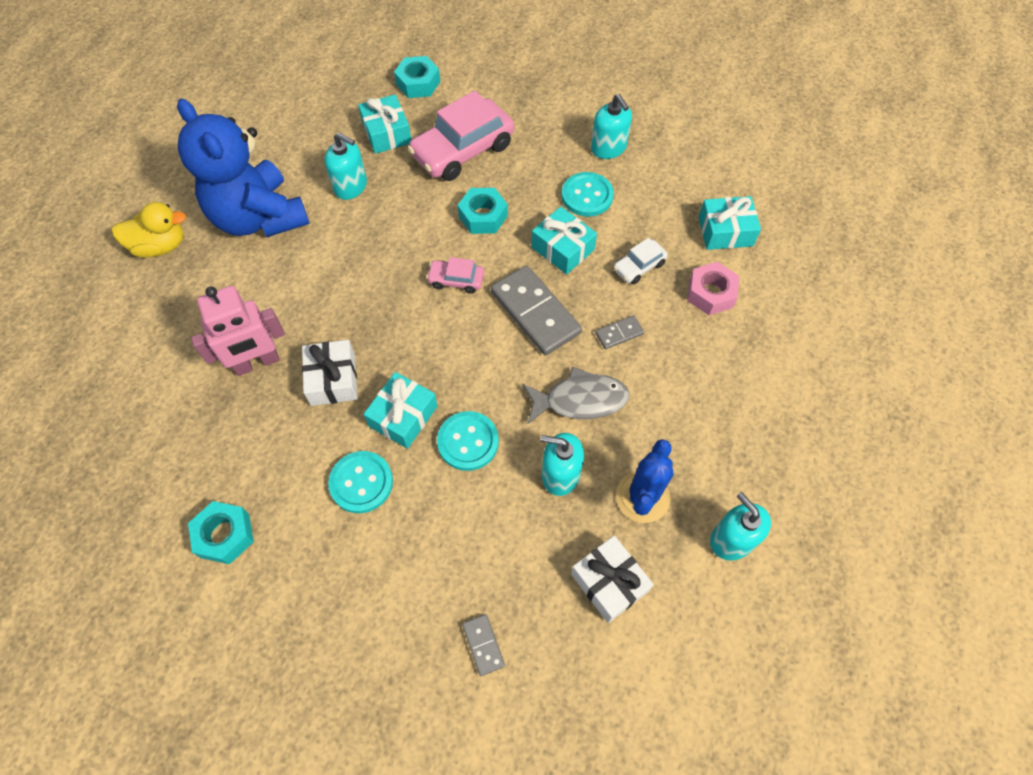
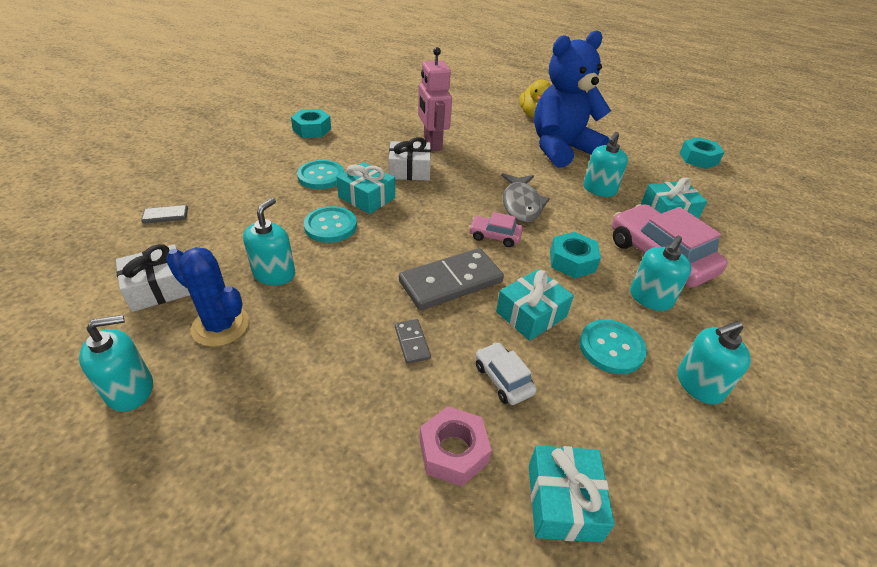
camera: 95 degrees right, 20 degrees down
turquoise nut [394,56,440,98] -> turquoise nut moved to [680,137,725,169]
pink car [426,257,484,294] -> pink car turned 90 degrees counterclockwise [469,212,523,247]
grey fish [523,367,629,424] -> grey fish moved to [501,173,550,223]
none -> turquoise soap dispenser [630,236,692,311]

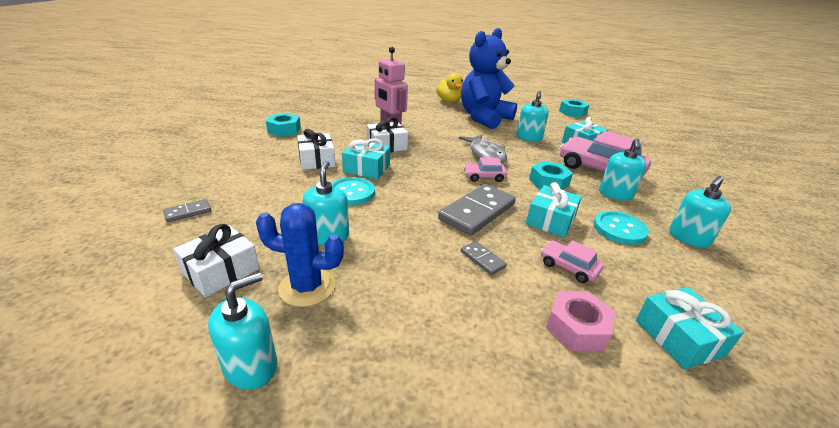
camera: 20 degrees left, 10 degrees down
turquoise button [297,160,344,189] -> white gift [297,129,335,170]
white car [476,342,537,405] -> pink car [541,240,604,283]

